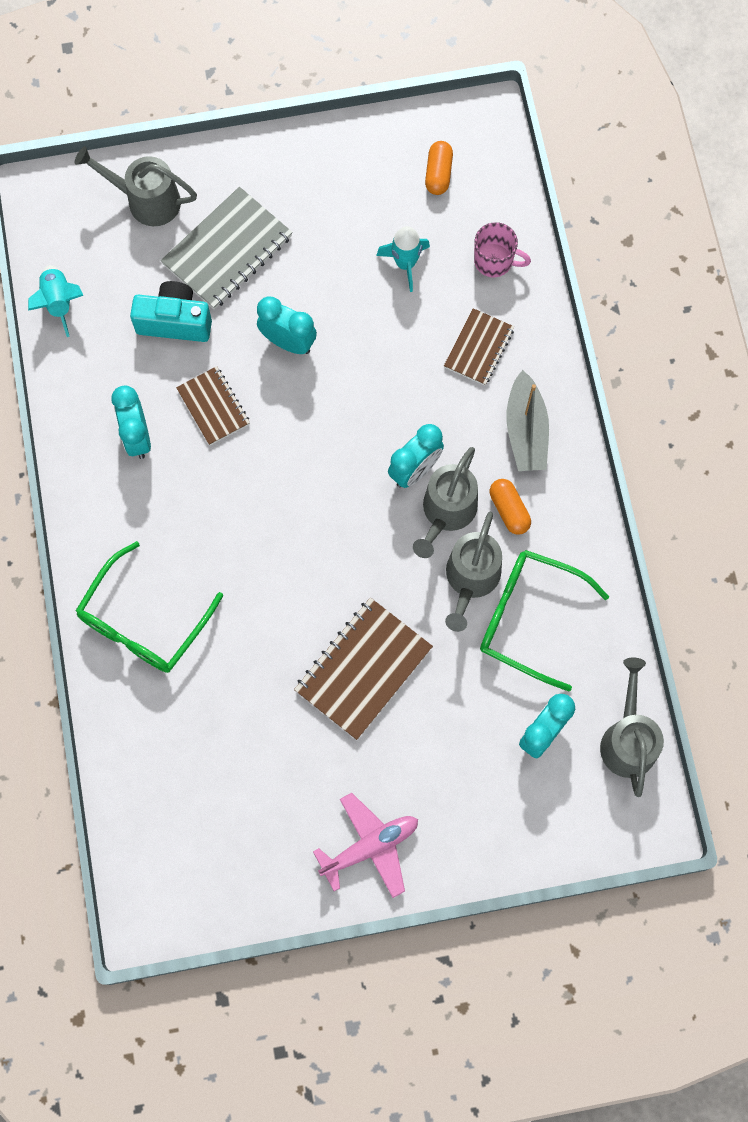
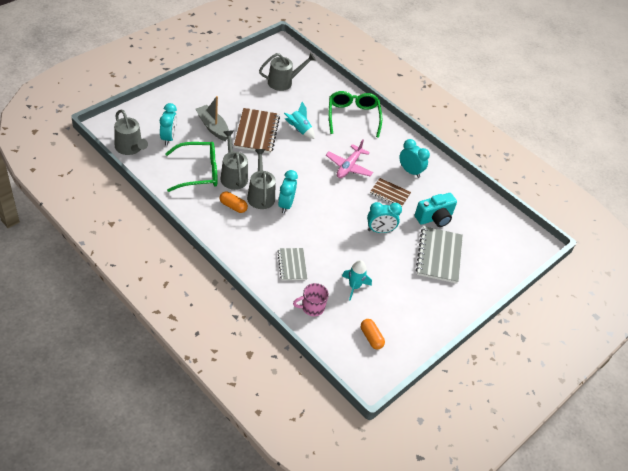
camera: 140 degrees right, 25 degrees down
turquoise rocket [28,265,83,337] -> turquoise rocket moved to [284,102,315,139]
grey watering can [75,146,197,226] -> grey watering can moved to [259,53,316,91]
pink plane [313,793,418,898] -> pink plane moved to [326,139,373,178]
brown notebook [444,308,514,385] -> grey notebook [277,248,307,281]
grey boat [506,370,549,471] -> grey boat moved to [195,96,229,141]

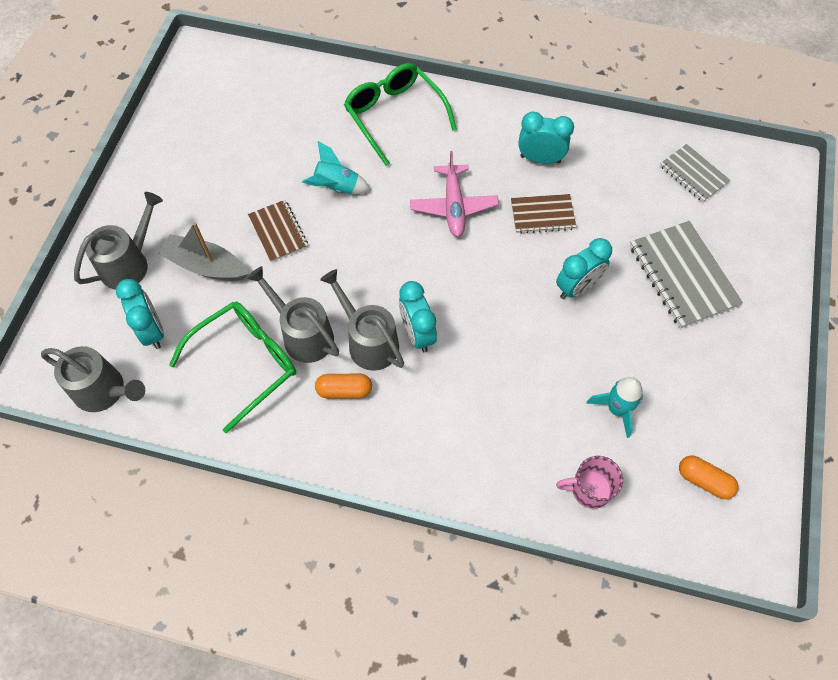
camera: 25 degrees left, 15 degrees up
brown notebook [234,108,280,154] -> brown notebook [248,200,308,262], size x0.61
grey watering can [259,53,316,91] -> grey watering can moved to [74,192,163,290]
grey notebook [277,248,307,281] -> grey notebook moved to [660,144,730,202]
pink mug [293,283,329,316] -> pink mug turned 45 degrees clockwise [556,456,623,509]
turquoise camera [415,193,457,227] -> none

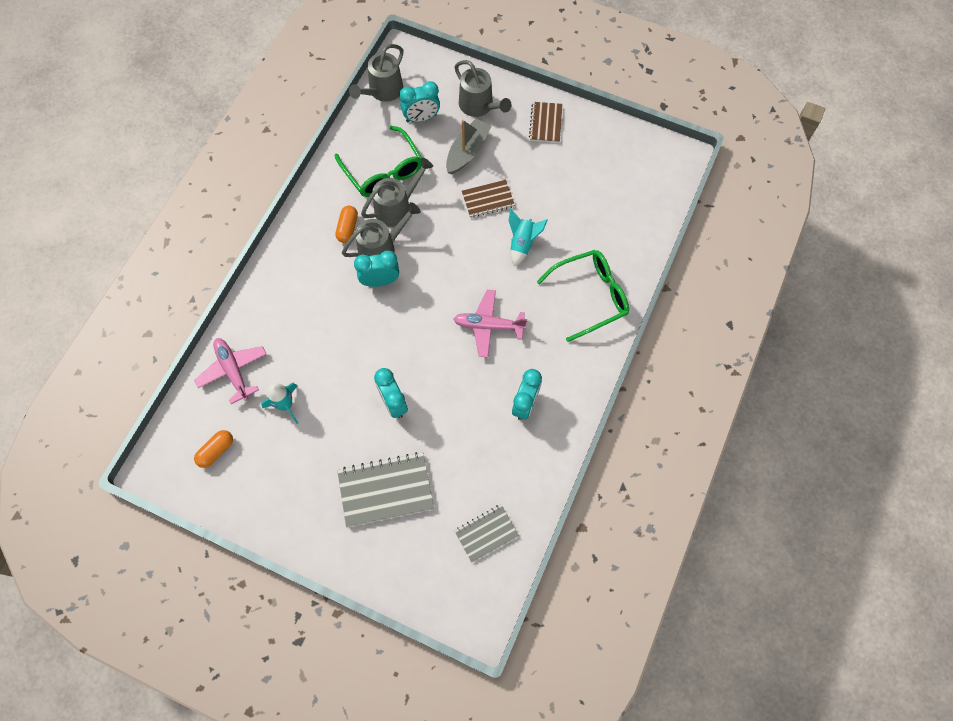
camera: 100 degrees right, 5 degrees up
brown notebook [511,194,576,234] -> brown notebook moved to [529,102,563,143]
pink mug [556,456,623,509] -> pink plane [194,338,266,404]

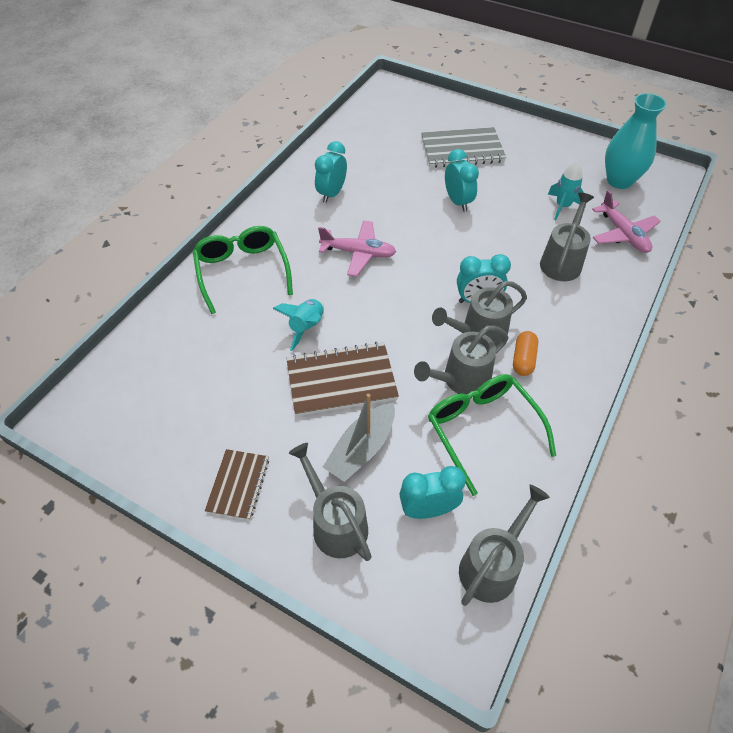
camera: 175 degrees left, 15 degrees down
orange capsule [194,430,233,468] -> turquoise vase [605,93,667,189]
grey notebook [454,505,519,563] -> none
brown notebook [462,180,515,218] -> brown notebook [286,342,399,416], size x1.65
green glasses [537,250,629,342] -> green glasses turned 90 degrees clockwise [193,226,293,314]
none -> grey watering can [540,193,594,281]

